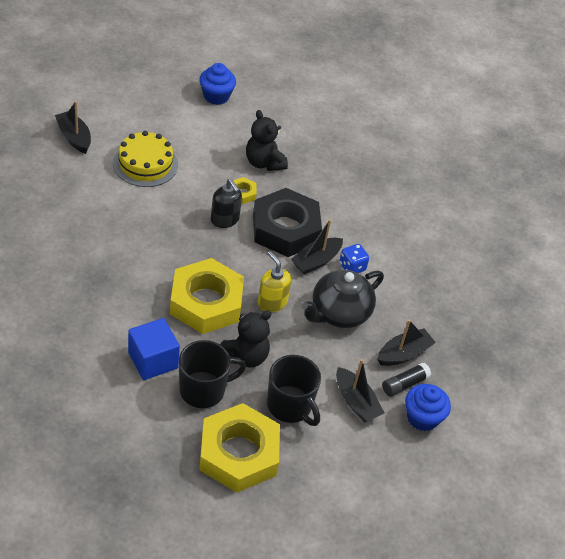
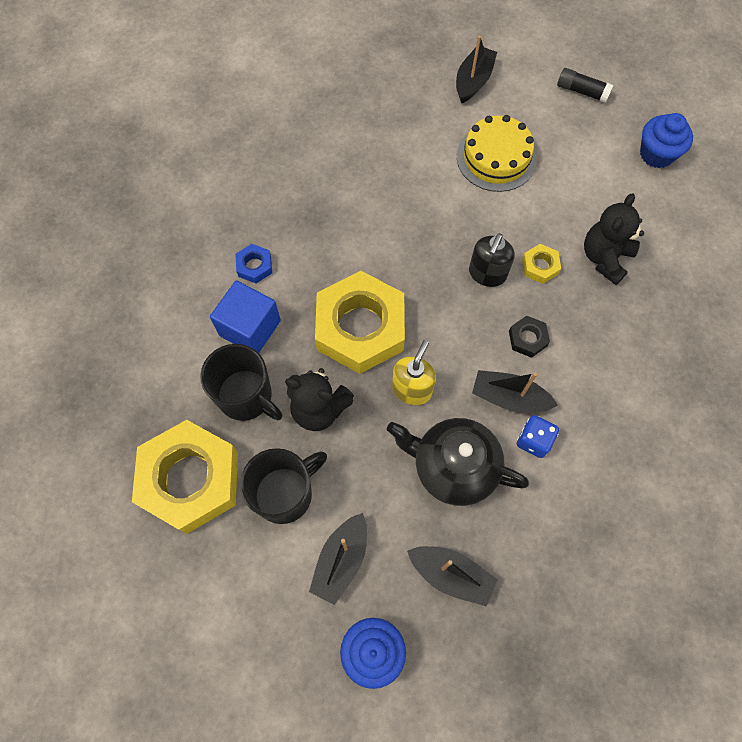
camera: 65 degrees right, 20 degrees up
black nut [253,188,322,257] -> black nut [509,316,550,358], size x0.41
black mug [267,355,321,426] -> black mug turned 150 degrees counterclockwise [240,448,327,524]
black glue stick [382,363,431,397] -> black glue stick moved to [557,68,613,103]
none -> blue nut [235,244,272,283]

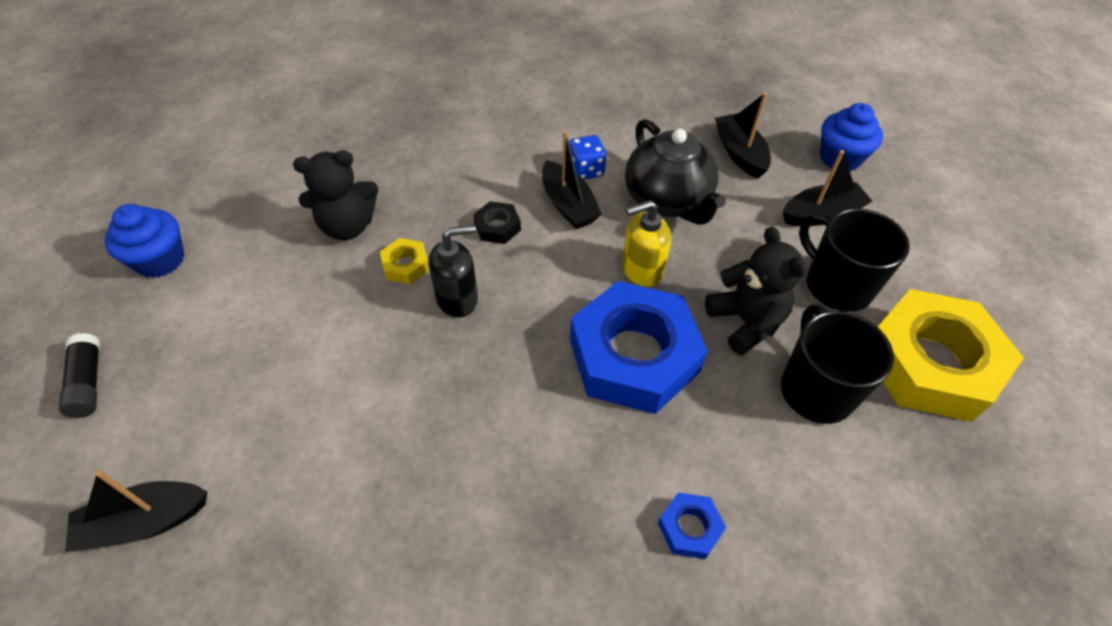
camera: 135 degrees left, 15 degrees down
blue cube [210,280,281,353] -> none
black mug [240,448,327,524] -> black mug turned 45 degrees clockwise [799,208,910,312]
yellow nut [315,271,405,374] -> blue nut [570,281,708,414]
yellow cake [457,115,537,192] -> none

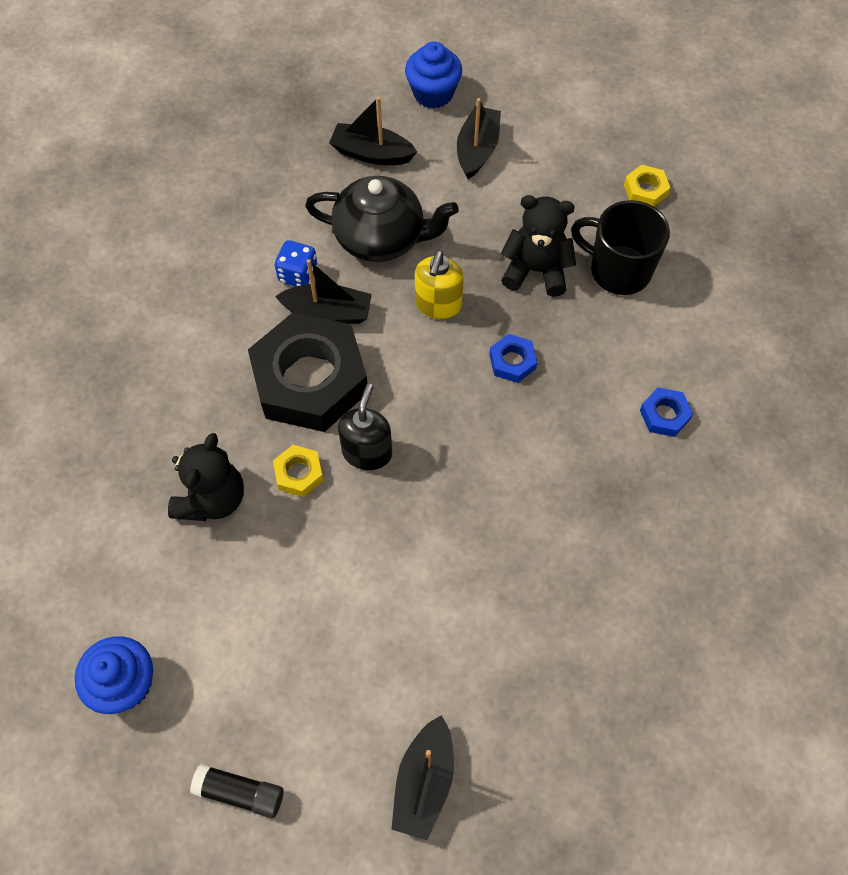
camera: 55 degrees left, 10 degrees up
black nut [473,201,521,244] -> black nut [248,312,368,432], size x2.43
blue nut [570,281,708,414] -> blue nut [489,334,537,383], size x0.41
black mug [799,208,910,312] -> none
yellow nut [878,289,1024,422] -> yellow nut [624,165,671,207], size x0.41

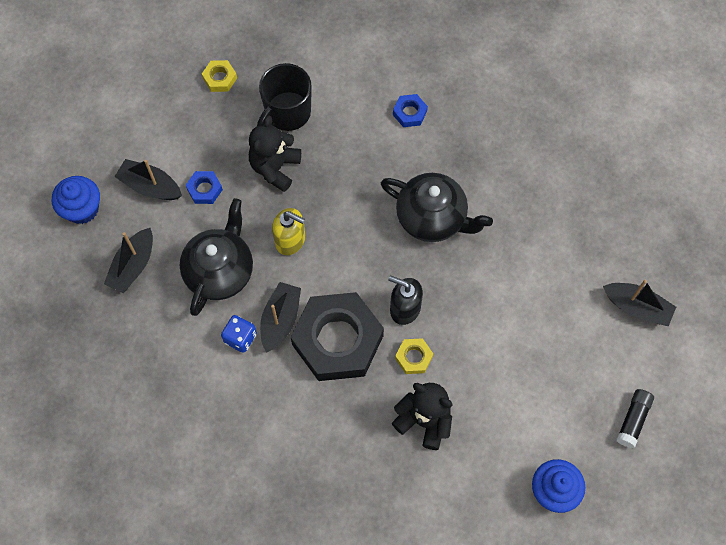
camera: 80 degrees left, 5 degrees up
blue nut [489,334,537,383] -> blue nut moved to [186,171,223,204]
none -> black teapot [381,173,493,242]

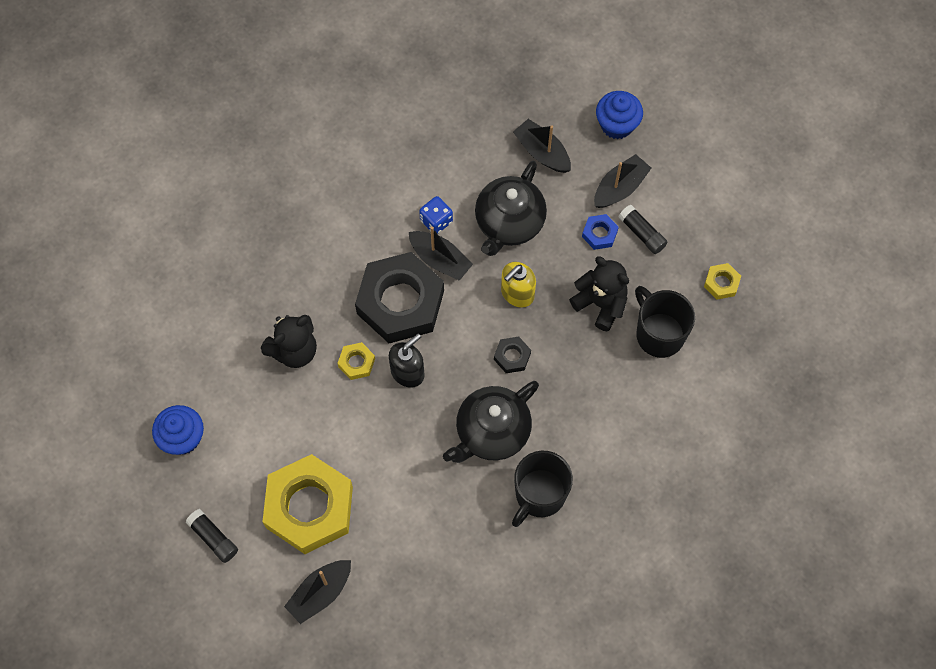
camera: 110 degrees right, 0 degrees up
black teapot [180,198,253,316] -> black teapot turned 75 degrees clockwise [475,161,547,256]
blue nut [393,94,428,127] -> none
none -> yellow nut [262,454,353,554]
none -> black nut [494,337,531,373]
none -> black mug [512,450,573,527]
none -> black glue stick [619,205,668,254]

